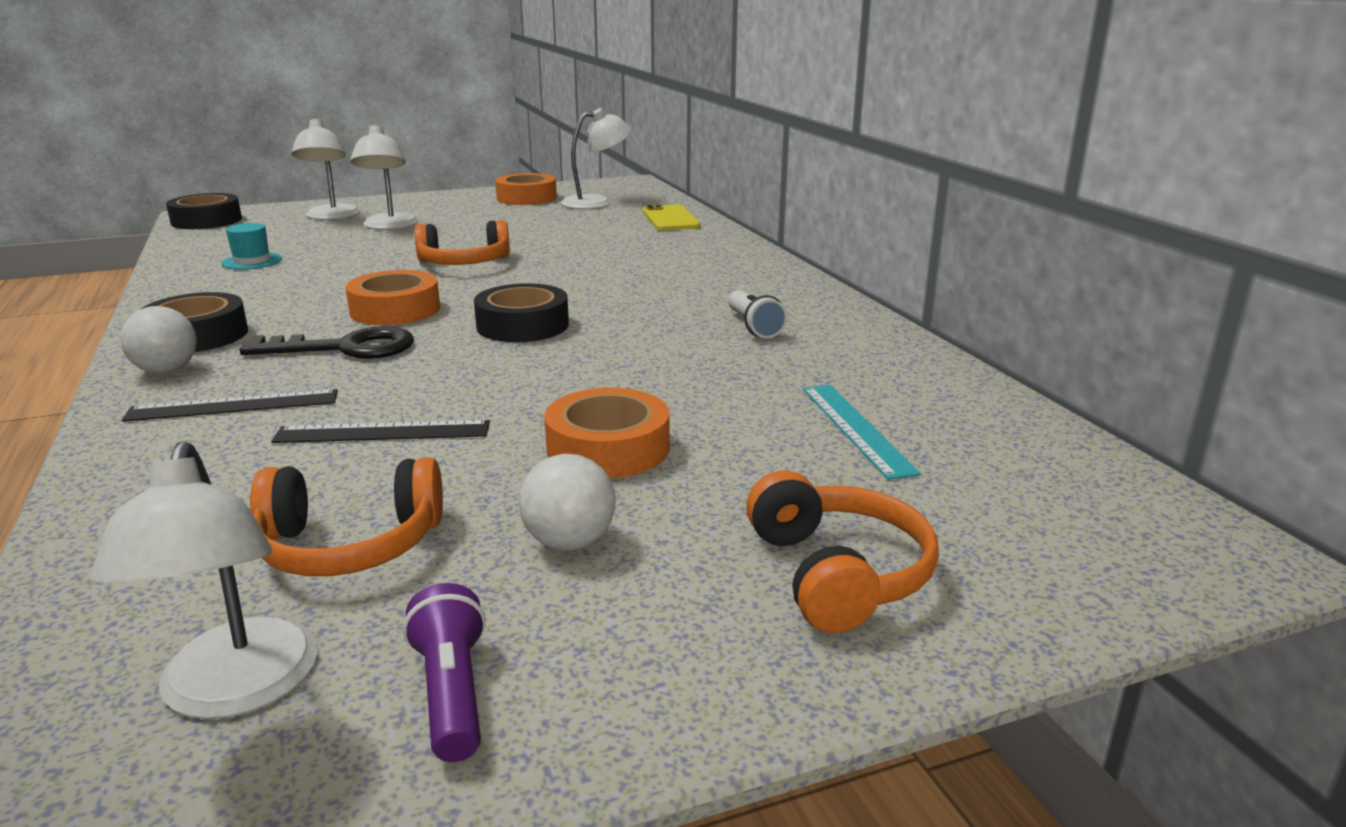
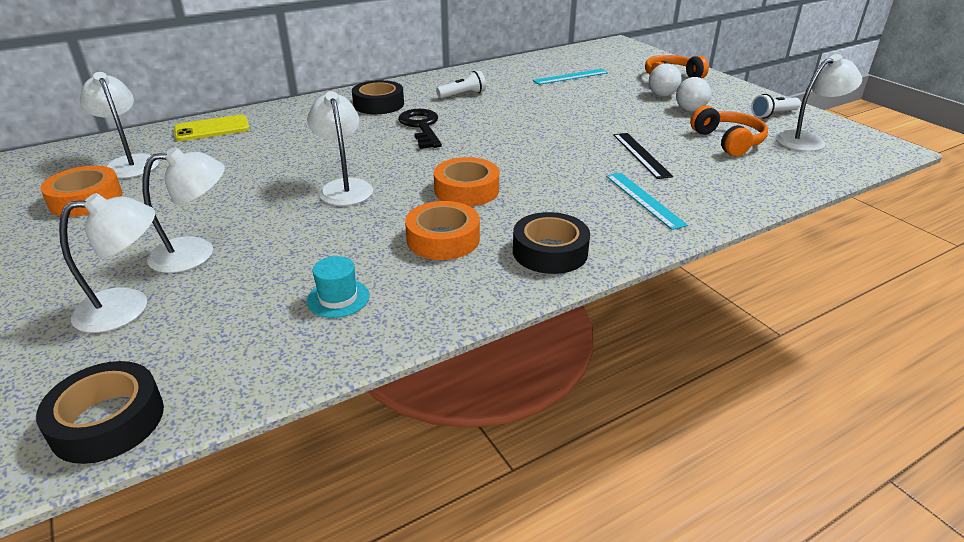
camera: 100 degrees left, 10 degrees up
white ball [120,306,197,373] -> white ball moved to [649,63,682,97]
black ruler [122,389,338,422] -> turquoise ruler [606,173,688,230]
black key [240,326,414,359] -> black key moved to [398,109,442,149]
purple flashlight [403,583,486,762] -> white flashlight [751,94,801,118]
orange headphones [414,220,510,265] -> white lamp [307,91,373,206]
black tape [474,283,569,342] -> black tape moved to [352,80,404,114]
orange tape [545,388,670,478] -> orange tape moved to [405,201,480,260]

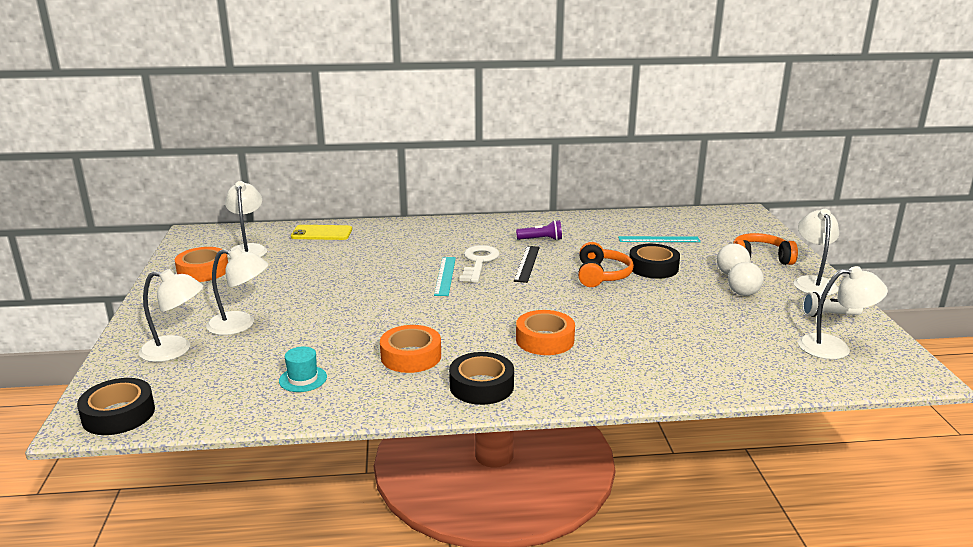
camera: 25 degrees right, 10 degrees down
white lamp [307,91,373,206] -> white lamp moved to [794,209,839,296]
black tape [352,80,404,114] -> black tape moved to [629,244,680,279]
black key [398,109,442,149] -> white key [460,245,500,283]
orange tape [434,157,499,206] -> orange tape moved to [516,310,575,355]
white flashlight [436,70,486,98] -> purple flashlight [516,220,562,241]
turquoise ruler [606,173,688,230] -> turquoise ruler moved to [434,257,456,296]
black ruler [613,133,673,179] -> black ruler moved to [514,246,540,283]
orange headphones [690,105,768,156] -> orange headphones moved to [578,242,634,287]

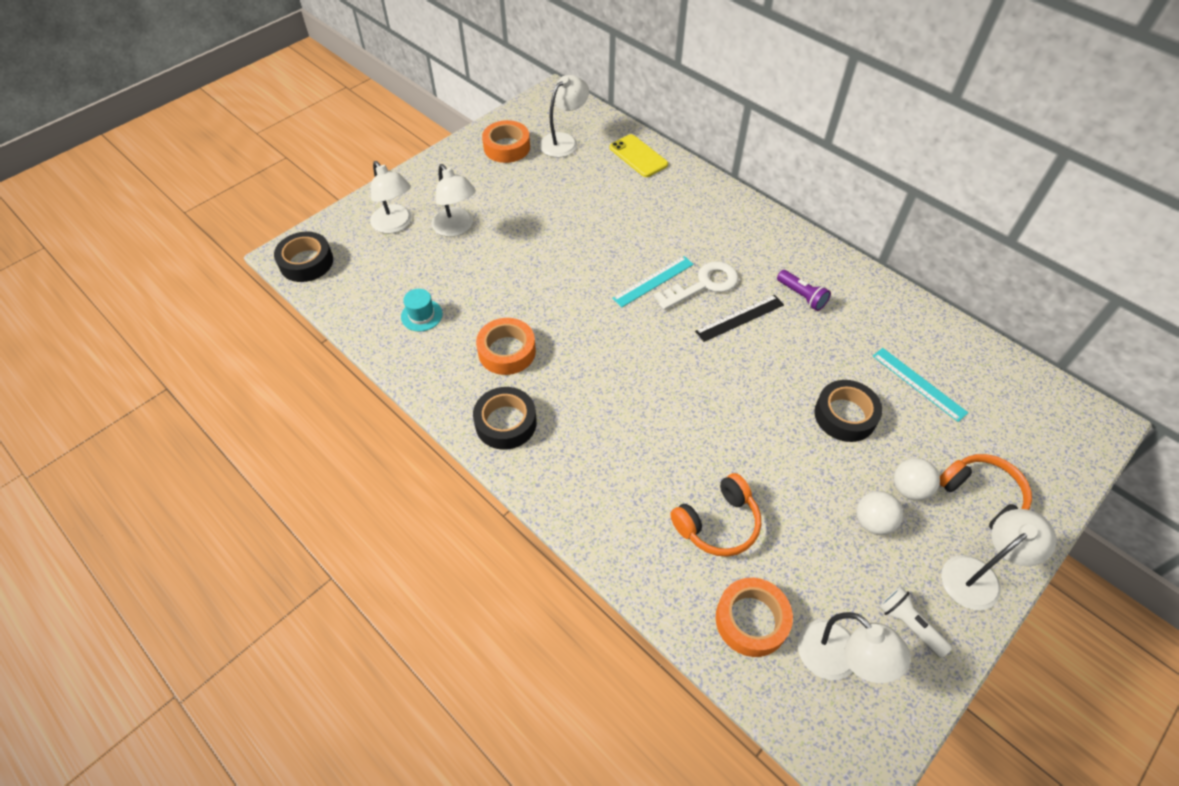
camera: 50 degrees right, 30 degrees up
orange tape [516,310,575,355] -> orange tape moved to [716,578,793,657]
orange headphones [578,242,634,287] -> orange headphones moved to [670,473,761,557]

